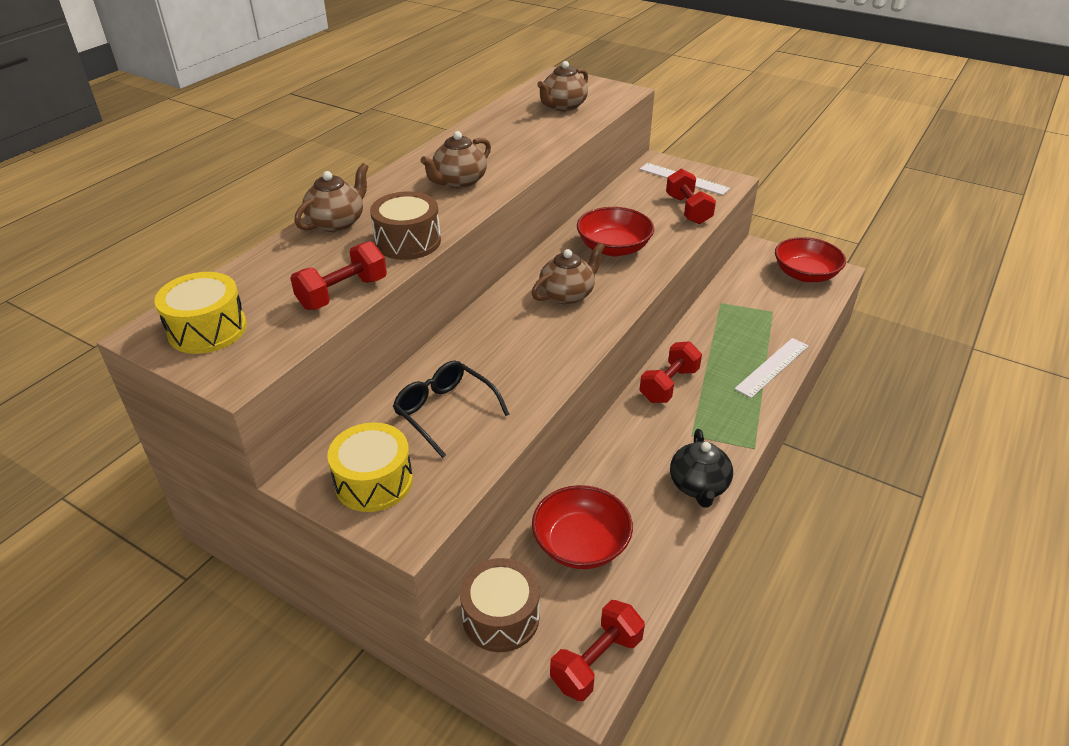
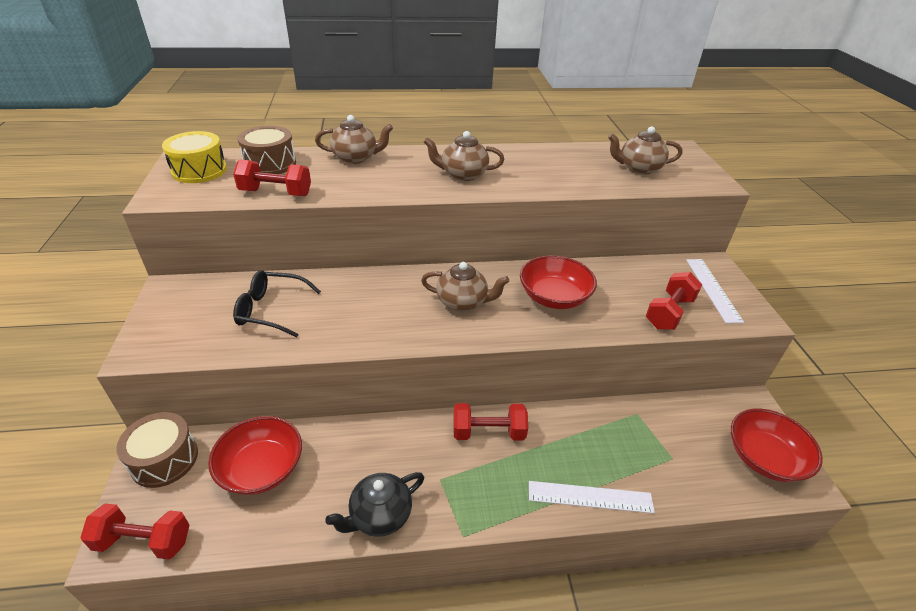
camera: 50 degrees right, 0 degrees up
yellow drum [327,422,413,512] -> none
brown drum [370,192,441,260] -> brown drum moved to [237,126,296,174]
black glasses [393,361,509,458] -> black glasses turned 90 degrees counterclockwise [233,270,321,337]

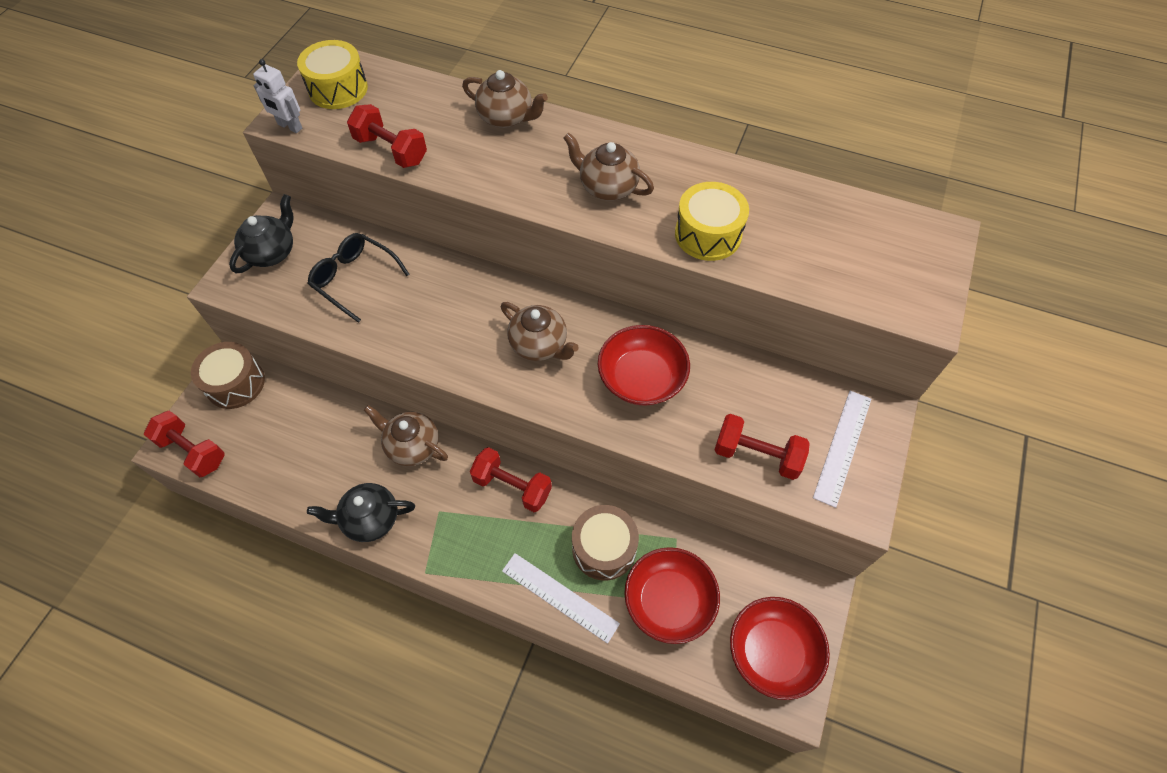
camera: 30 degrees right, 20 degrees up
red bowl [208,416,302,495] -> red bowl moved to [624,547,720,644]
brown drum [237,126,296,174] -> brown drum moved to [572,505,639,580]
brown teapot [608,126,683,175] -> brown teapot moved to [364,405,448,466]
red dumbbell [646,272,702,330] -> red dumbbell turned 45 degrees clockwise [714,414,810,480]
none -> black teapot [229,194,294,273]
none -> white robot [253,59,302,133]
none -> yellow drum [675,182,749,261]

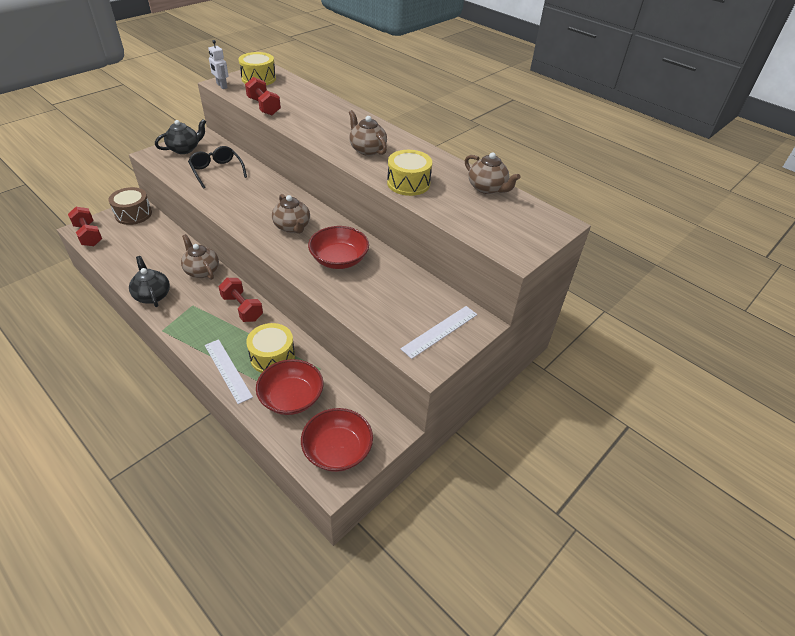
camera: 20 degrees right, 15 degrees down
black teapot [307,483,415,542] -> black teapot turned 45 degrees clockwise [129,256,170,307]
brown teapot [462,70,548,128] -> brown teapot moved to [465,152,520,194]
brown drum [572,505,639,580] -> yellow drum [246,323,295,373]
red dumbbell [714,414,810,480] -> none

